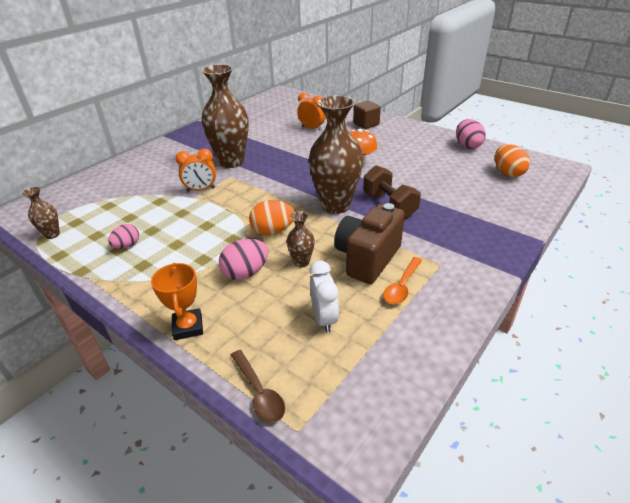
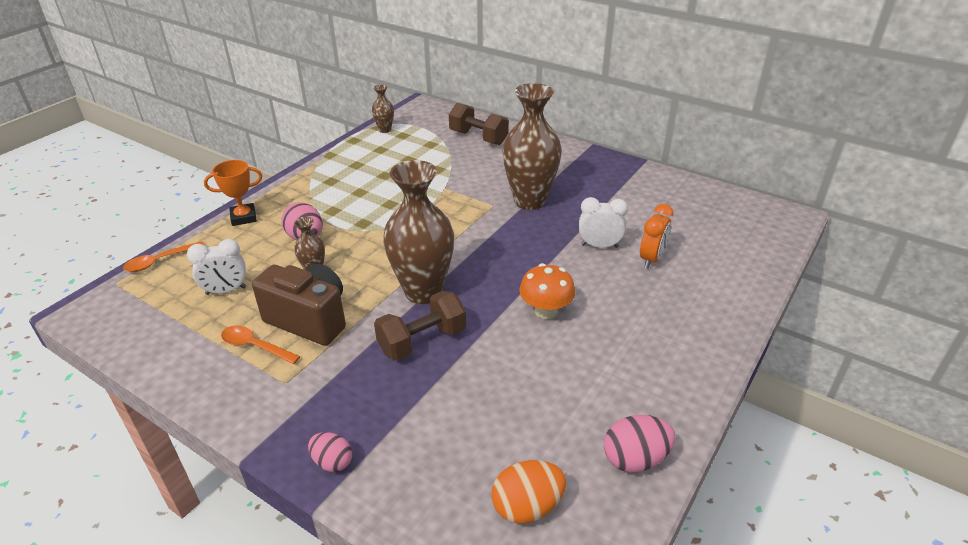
camera: 85 degrees right, 0 degrees up
pink egg [108,224,139,249] -> pink egg moved to [308,432,352,472]
orange clock [175,149,216,192] -> none
brown spoon [231,350,285,422] -> orange spoon [123,241,205,272]
orange egg [249,200,295,235] -> none
brown cube [353,101,381,129] -> none
none -> brown dumbbell [449,103,509,145]
none -> white clock [579,197,628,248]

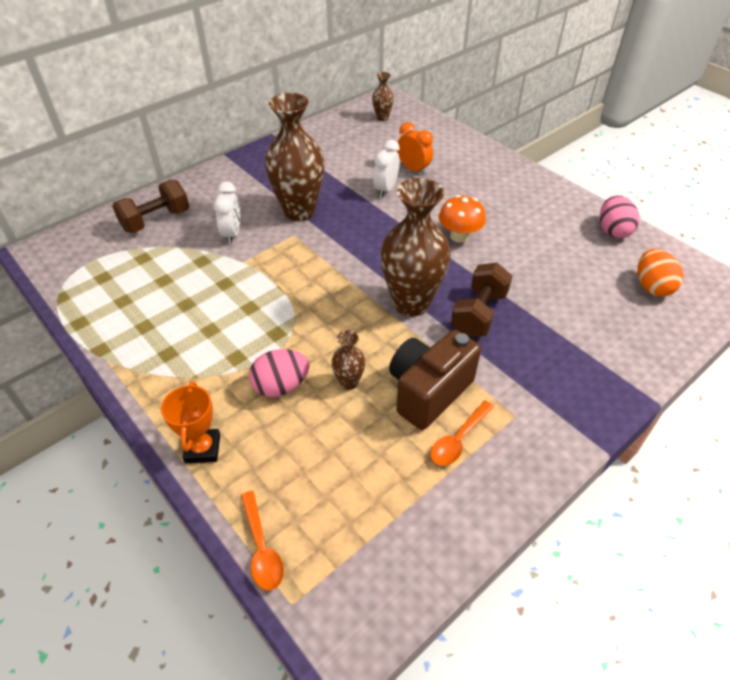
camera: 75 degrees left, 10 degrees up
white clock [187,239,246,295] -> white clock moved to [213,182,241,244]
pink egg [308,432,352,472] -> none
brown vase [372,85,394,133] -> brown vase moved to [372,72,394,121]
brown dumbbell [374,291,466,361] -> brown dumbbell turned 45 degrees clockwise [451,263,512,337]

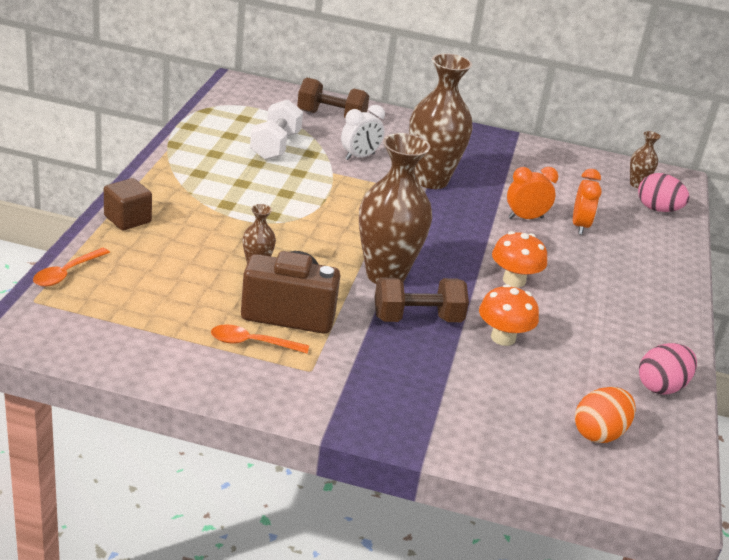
camera: 50 degrees right, 15 degrees down
orange trophy [161,381,220,463] -> brown cube [104,178,152,230]
pink egg [249,349,309,397] -> pink egg moved to [638,173,690,212]
white clock [373,140,400,197] -> orange clock [507,167,558,219]
none -> white dumbbell [250,100,303,160]
none -> orange mushroom [479,284,539,346]

